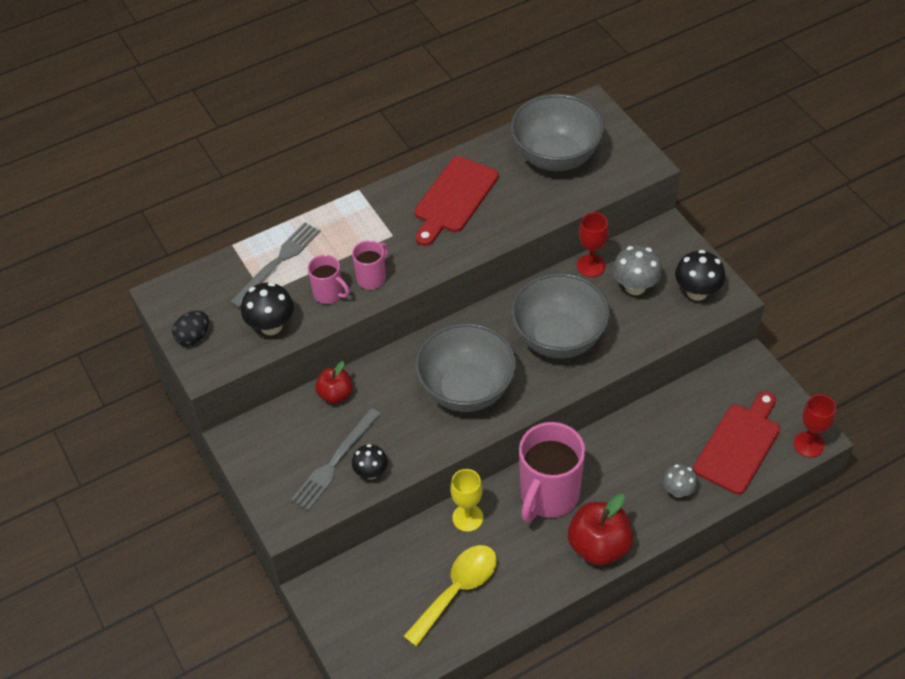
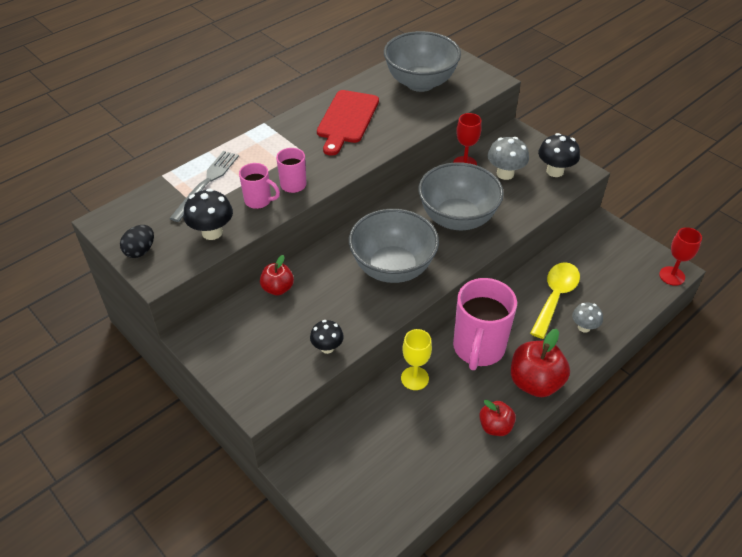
camera: 15 degrees left, 5 degrees down
grey fork [291,408,381,511] -> none
yellow spoon [403,545,497,647] -> yellow spoon moved to [530,262,580,339]
red cutting board [693,391,780,495] -> none
none -> red apple [479,400,516,436]

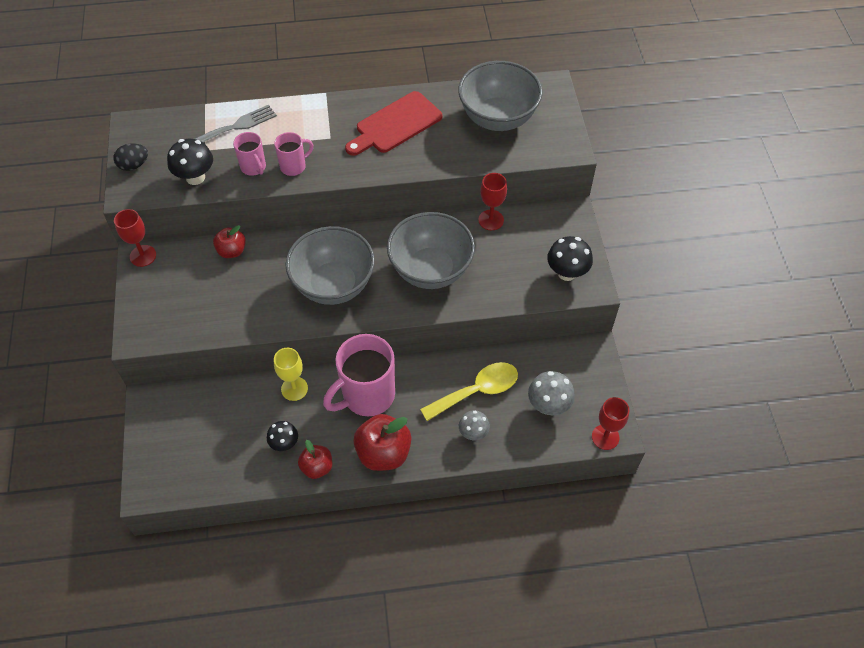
camera: 35 degrees right, 10 degrees up
black mushroom [310,320,344,354] -> black mushroom moved to [267,421,298,451]
grey mushroom [488,137,529,180] -> grey mushroom moved to [528,371,575,415]
none -> red goblet [114,209,156,267]

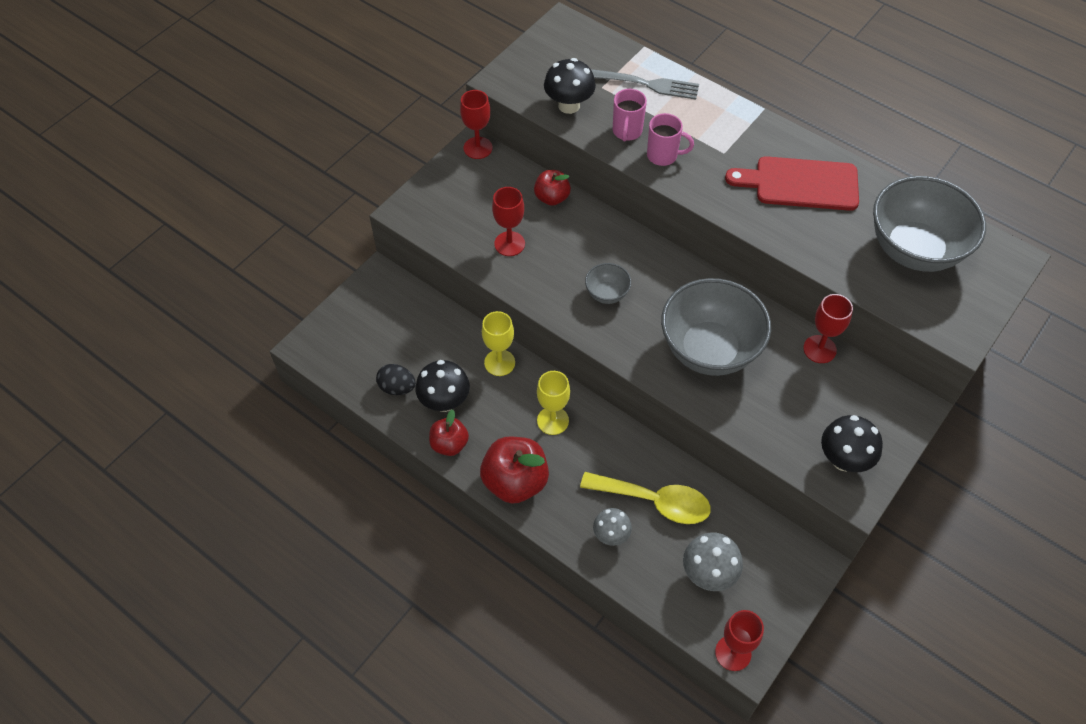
camera: 45 degrees right, 0 degrees up
black egg [113,144,148,171] -> black egg moved to [376,364,416,395]
black mushroom [267,421,298,451] -> black mushroom [415,360,470,412], size x1.50
grey bowl [285,226,375,305] -> grey bowl [585,263,631,304], size x0.45
pink mug [323,334,395,416] -> yellow goblet [537,371,570,435]
none -> red goblet [492,187,525,256]

